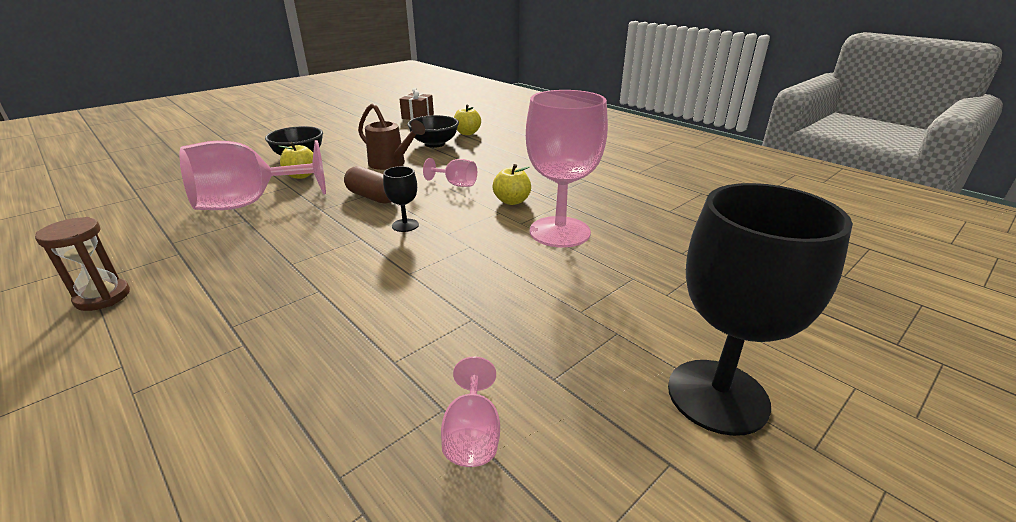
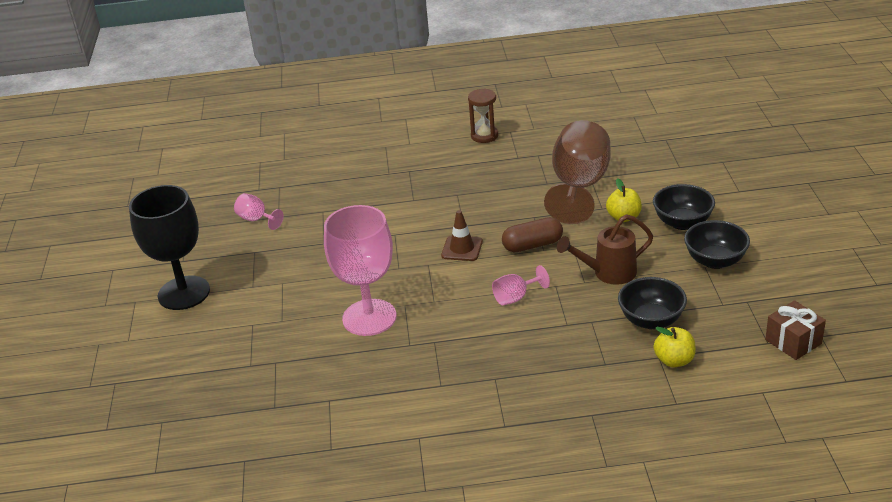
camera: 130 degrees right, 5 degrees up
pink goblet [179,140,326,210] -> brown goblet [544,120,610,224]
black goblet [383,166,419,232] -> brown traffic cone [441,210,483,261]
yellow apple [492,164,531,205] -> none
none -> black bowl [684,220,750,269]

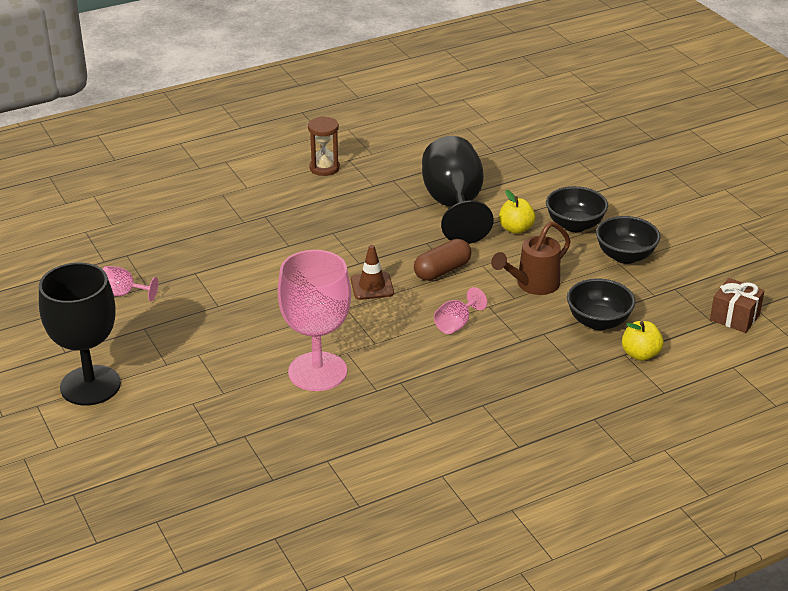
camera: 25 degrees left, 0 degrees up
brown goblet [544,120,610,224] -> black goblet [422,136,494,244]

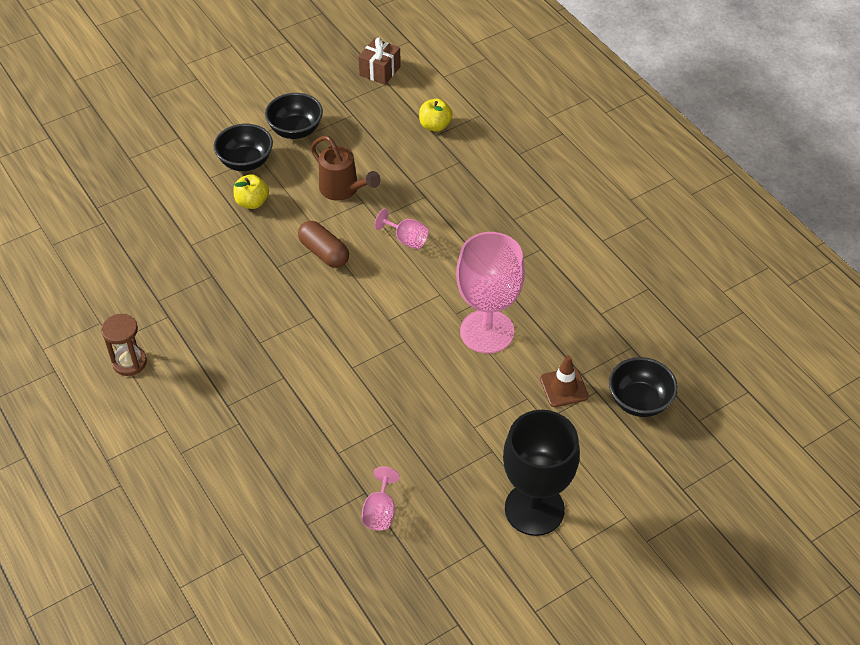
camera: 95 degrees left, 15 degrees up
brown traffic cone [351,245,394,300] -> brown traffic cone moved to [540,356,589,407]
black goblet [422,136,494,244] -> none
black bowl [567,279,635,330] -> black bowl moved to [609,357,678,417]

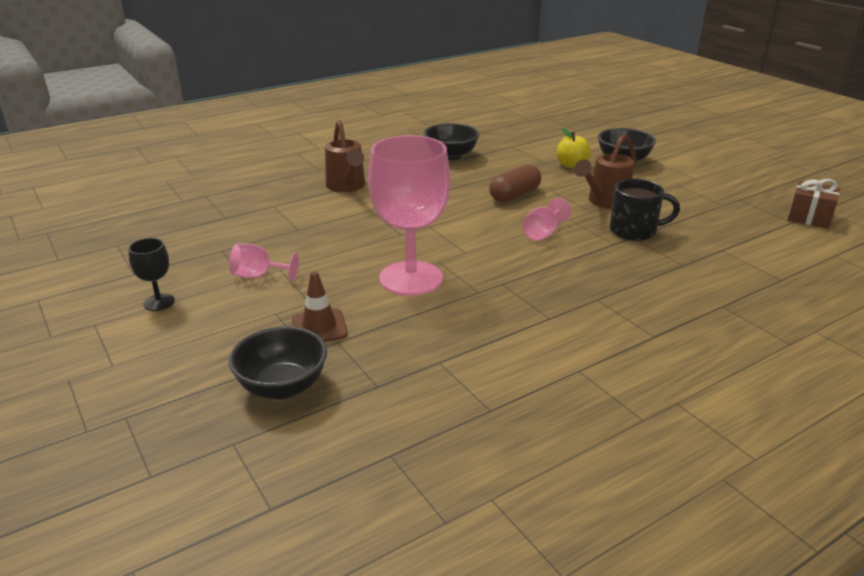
camera: 90 degrees right, 20 degrees down
brown hourglass [101,314,147,376] -> none
black bowl [265,93,323,139] -> black bowl moved to [423,123,480,160]
pink goblet [361,466,400,531] -> pink goblet moved to [229,244,299,282]
yellow apple [419,99,453,132] -> none
black goblet [503,410,580,536] -> black goblet [128,238,175,311], size x0.45
none -> brown watering can [325,120,365,192]
none -> black mug [610,179,680,241]

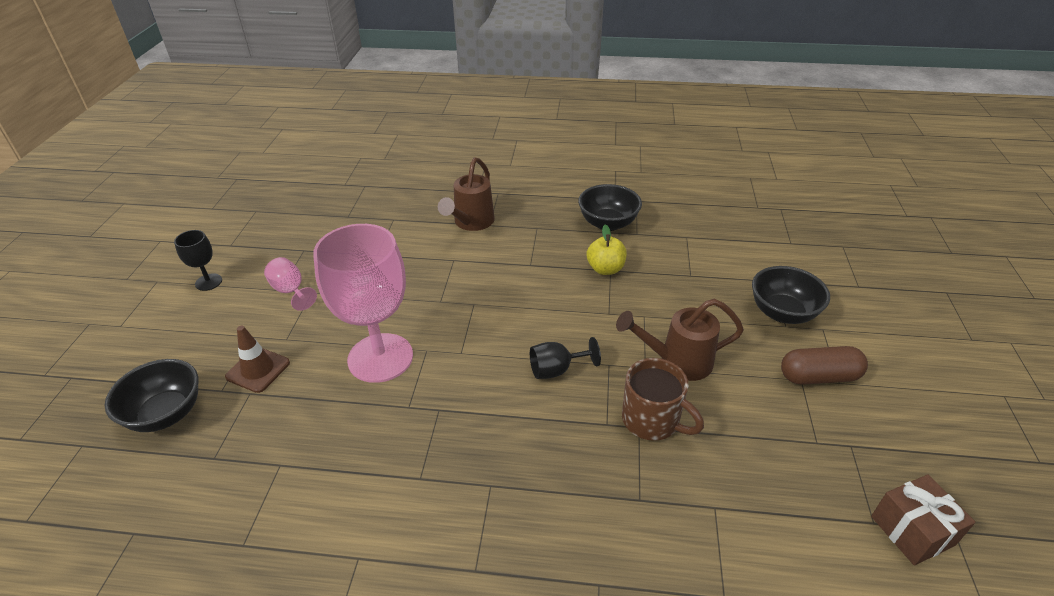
camera: 40 degrees right, 10 degrees up
brown capsule [489,164,541,202] -> brown capsule moved to [781,346,868,385]
pink goblet [522,198,571,241] -> black goblet [530,337,601,379]
yellow apple [557,128,591,168] -> yellow apple moved to [587,224,627,275]
black mug [610,179,680,241] -> brown mug [622,358,704,441]

